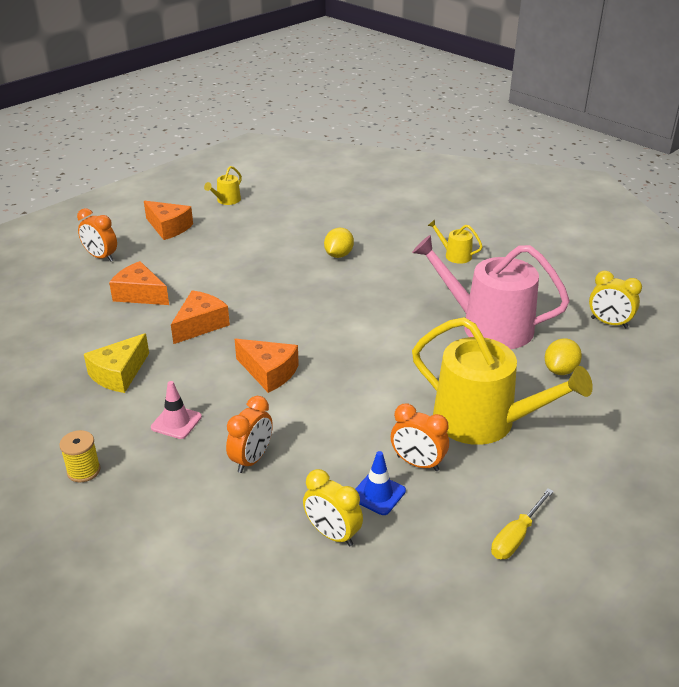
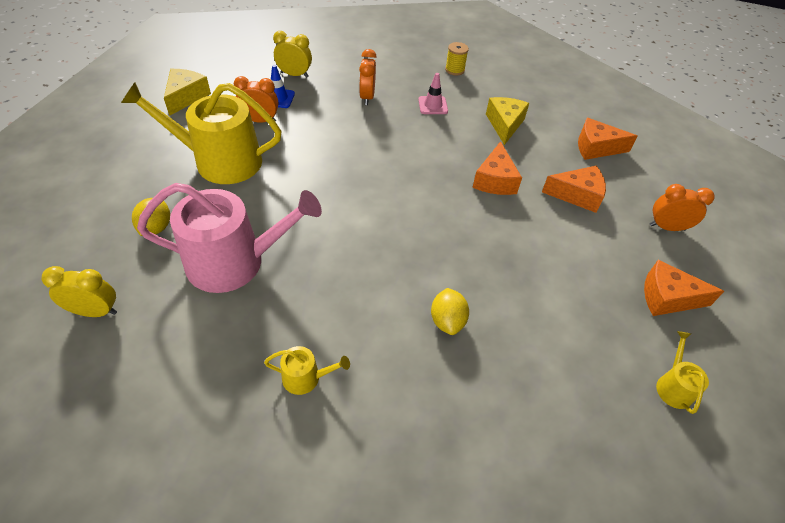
camera: 150 degrees right, 15 degrees up
orange cheese [235,339,299,393] -> orange cheese moved to [578,118,638,160]
yellow screwdriver [491,488,554,559] -> yellow cheese [164,69,211,116]

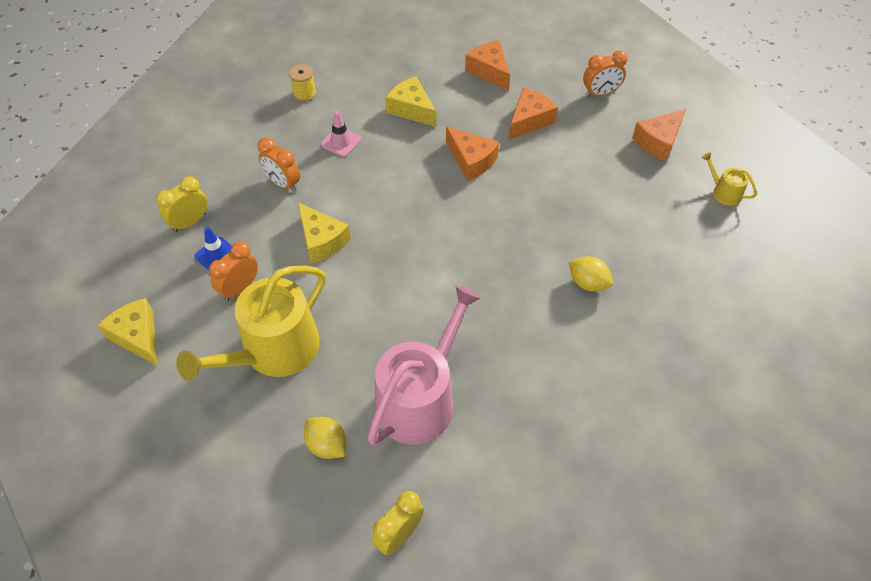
camera: 50 degrees left, 5 degrees up
yellow watering can [264,346,350,395] -> none
orange cheese [578,118,638,160] -> orange cheese turned 105 degrees clockwise [465,40,510,91]
orange clock [650,184,714,231] -> orange clock turned 150 degrees counterclockwise [583,50,628,97]
none -> yellow cheese [298,203,351,263]

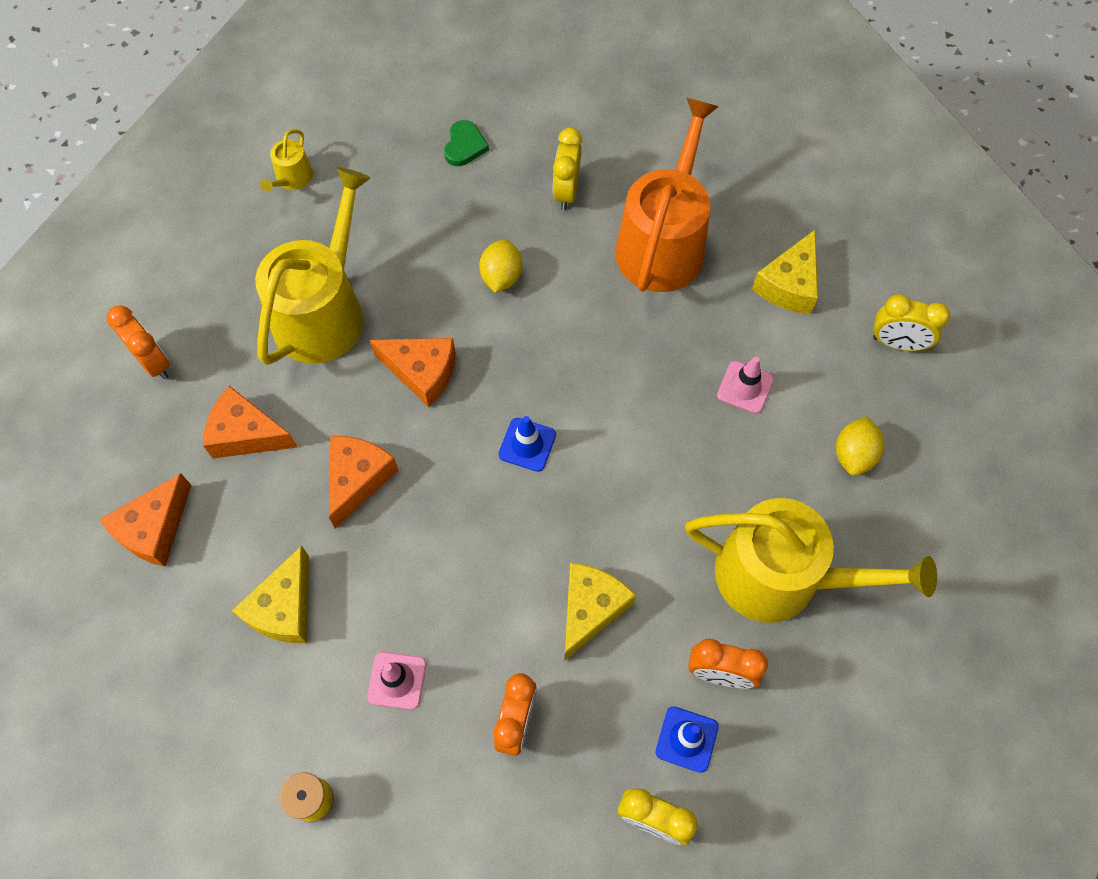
camera: 115 degrees left, 10 degrees up
yellow cheese [97,298,157,366] -> yellow cheese moved to [752,230,818,314]
pink watering can [367,285,482,445] -> pink traffic cone [717,356,774,414]
orange cheese [632,109,686,161] -> orange cheese moved to [370,338,456,407]
none -> yellow watering can [255,167,370,365]
none -> green heart [444,120,489,166]
none -> blue traffic cone [499,416,556,472]
none -> yellow clock [553,127,582,210]
none -> orange watering can [615,98,719,292]

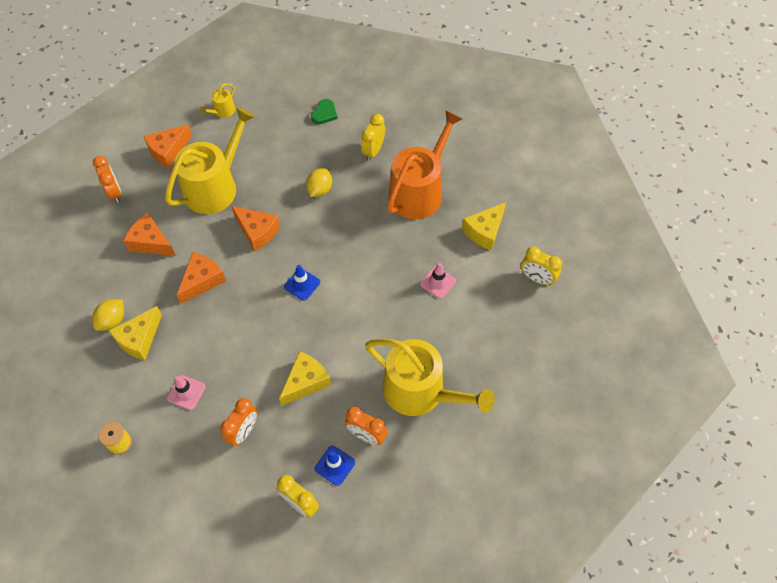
camera: 15 degrees right, 5 degrees down
orange cheese [100,473,192,567] -> orange cheese moved to [144,124,192,168]
yellow lemon [836,416,884,476] -> yellow lemon moved to [92,300,124,331]

